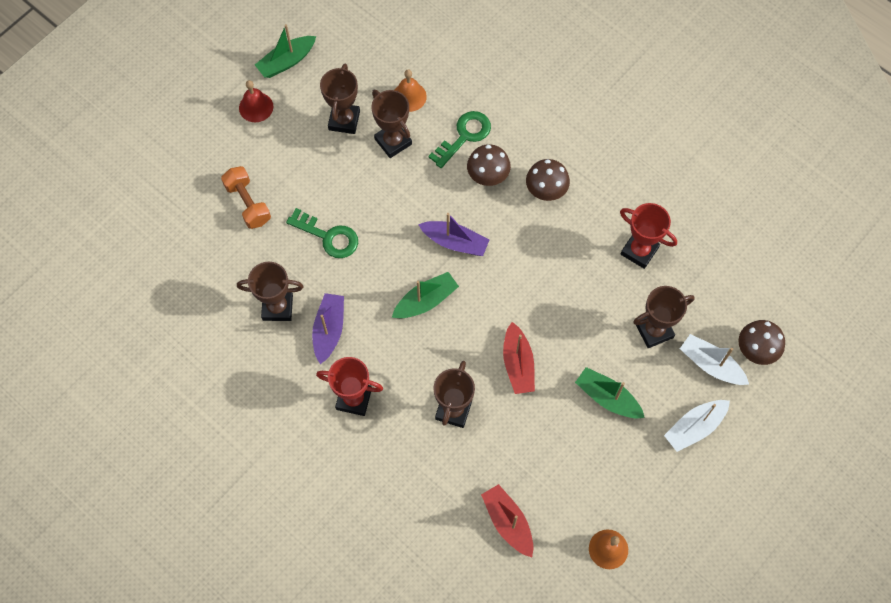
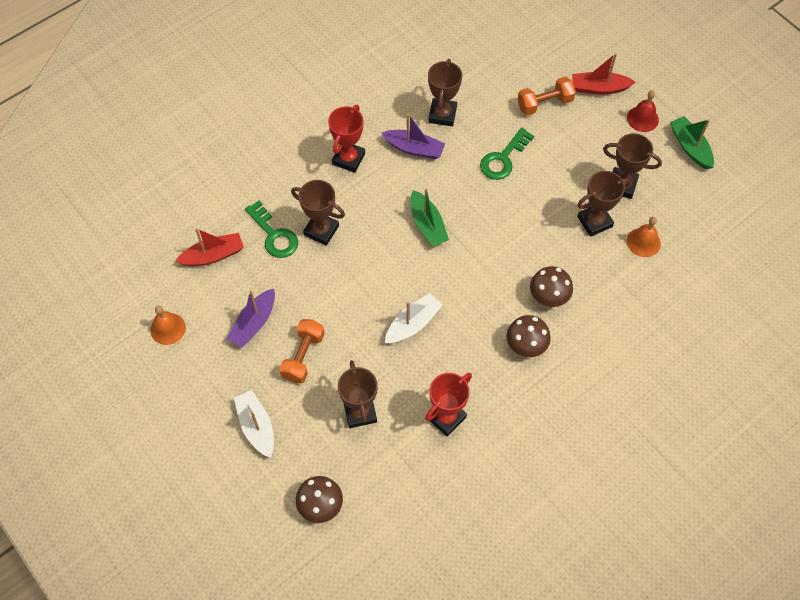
camera: 100 degrees right, 5 degrees down
purple boat [418,213,489,256] -> purple boat moved to [227,289,275,348]
green key [428,111,491,168] -> green key moved to [245,201,298,258]
red boat [503,322,535,394] -> red boat moved to [572,53,635,95]
green boat [575,367,645,418] -> orange dumbbell [279,319,325,383]
white boat [680,334,749,385] -> white boat moved to [385,293,442,344]

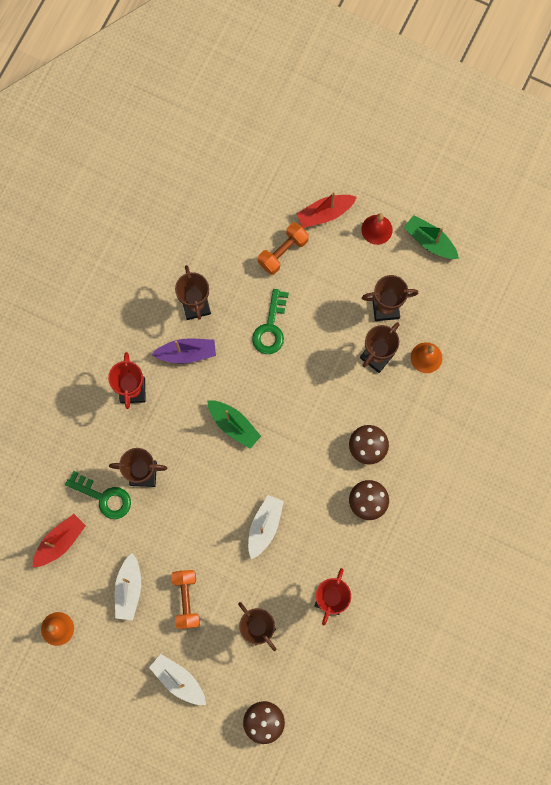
camera: 25 degrees left, 15 degrees up
purple boat [227,289,275,348] -> white boat [115,553,141,620]

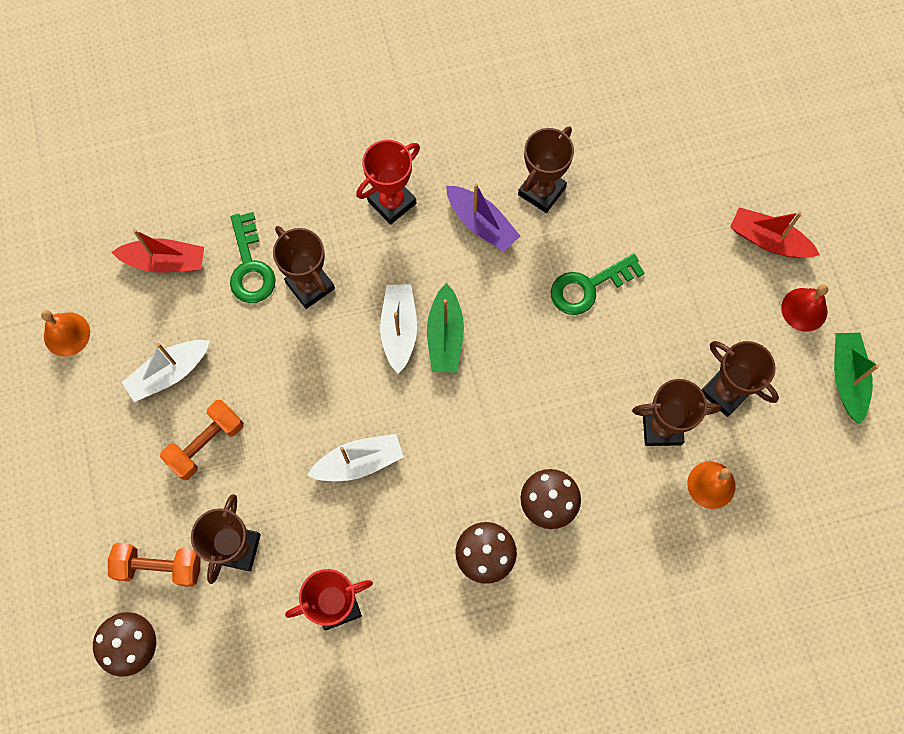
camera: 50 degrees right, 5 degrees down
white boat [149,654,206,705] -> white boat moved to [380,285,417,374]
orange dumbbell [258,222,309,275] -> orange dumbbell moved to [108,543,200,587]

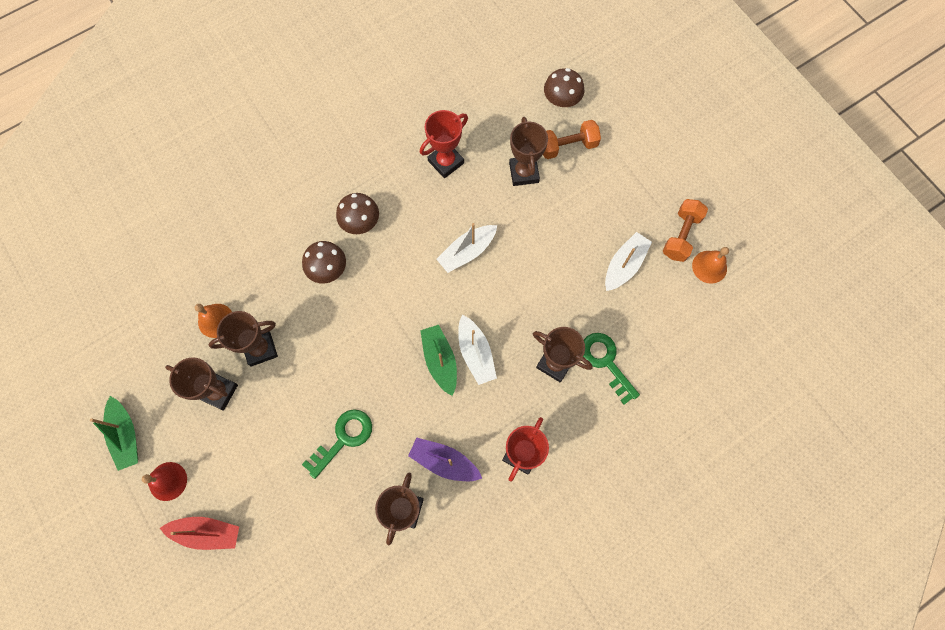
camera: 160 degrees right, 0 degrees up
red boat [111,229,204,273] -> none
orange dumbbell [160,400,244,480] -> orange dumbbell moved to [663,199,708,262]

